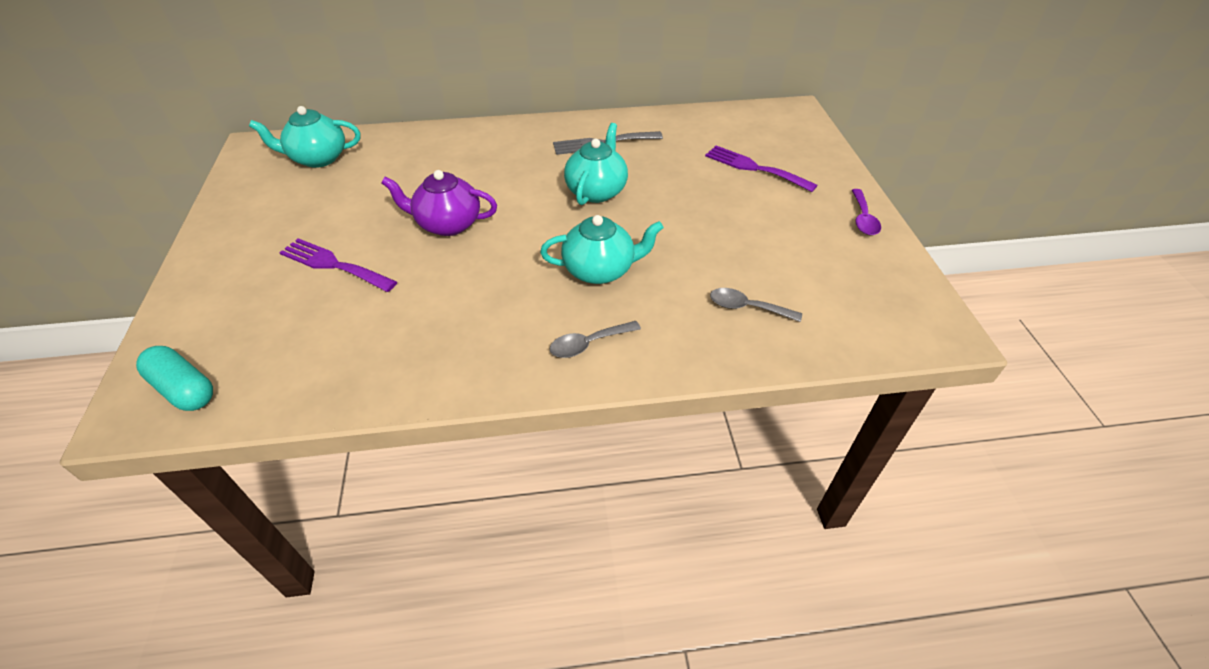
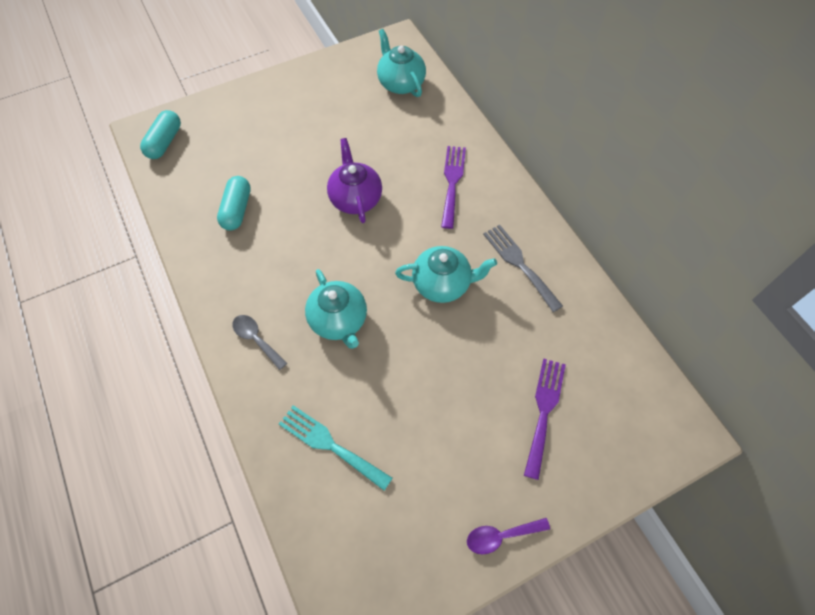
camera: 70 degrees right, 15 degrees up
purple fork [279,238,397,292] -> purple fork moved to [441,146,466,229]
grey spoon [710,288,802,322] -> turquoise fork [279,405,392,491]
none -> turquoise capsule [217,176,251,231]

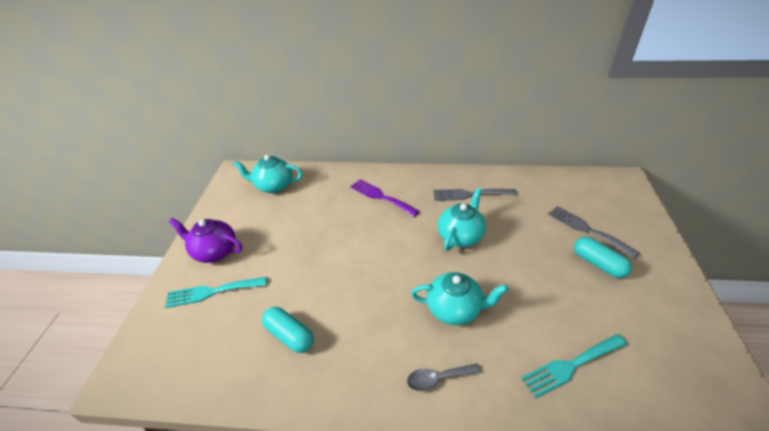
camera: 55 degrees left, 20 degrees down
turquoise capsule [140,110,181,159] -> turquoise capsule moved to [574,237,632,278]
purple teapot [327,138,382,223] -> purple teapot moved to [169,218,242,263]
purple spoon [467,518,550,554] -> none
purple fork [524,359,566,480] -> grey fork [548,206,640,259]
none -> turquoise fork [165,277,267,308]

